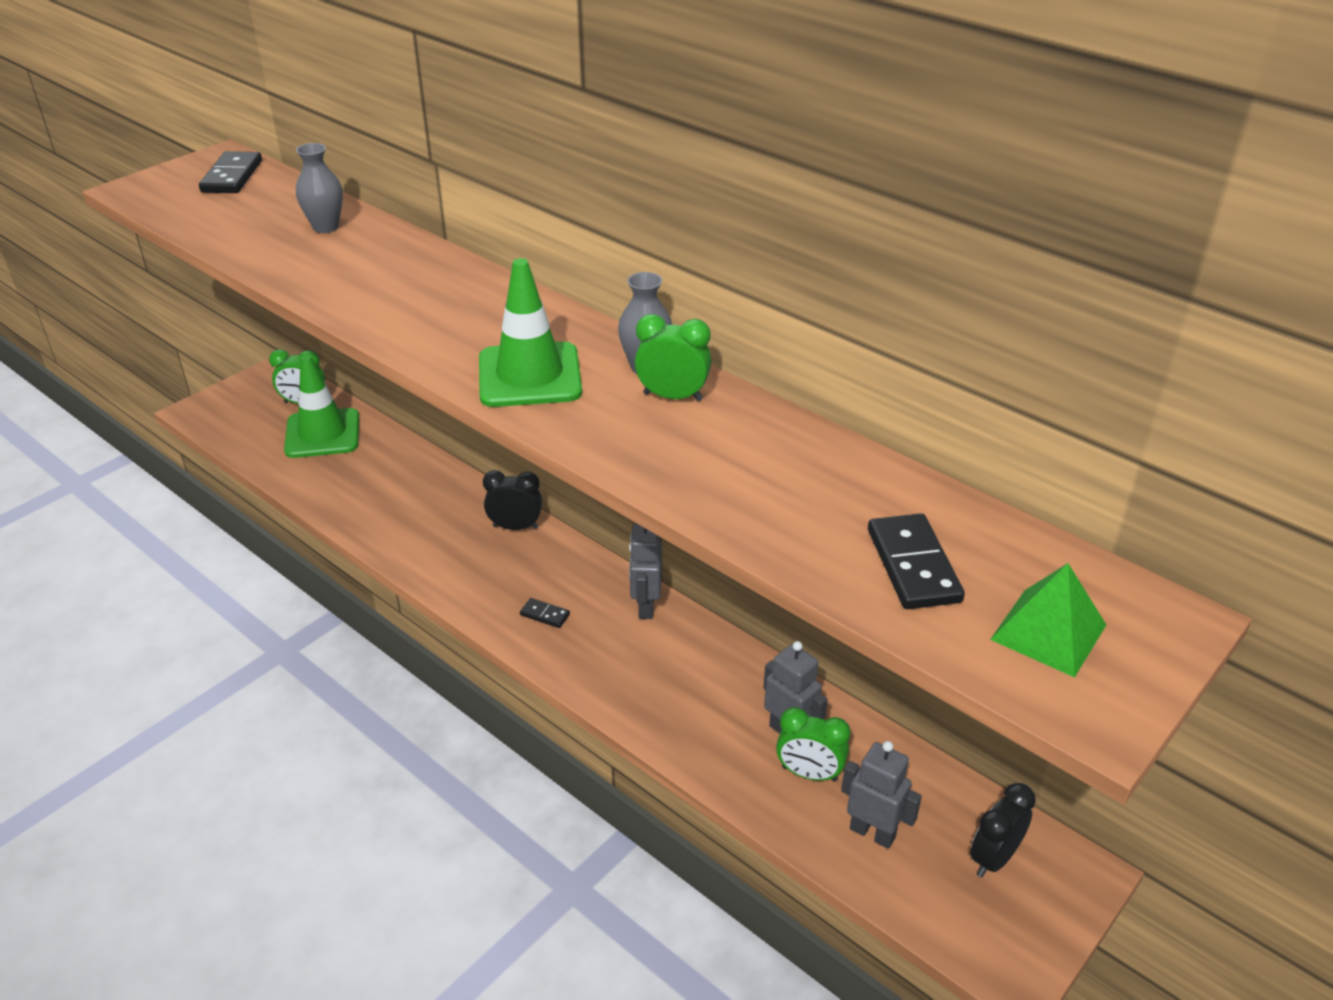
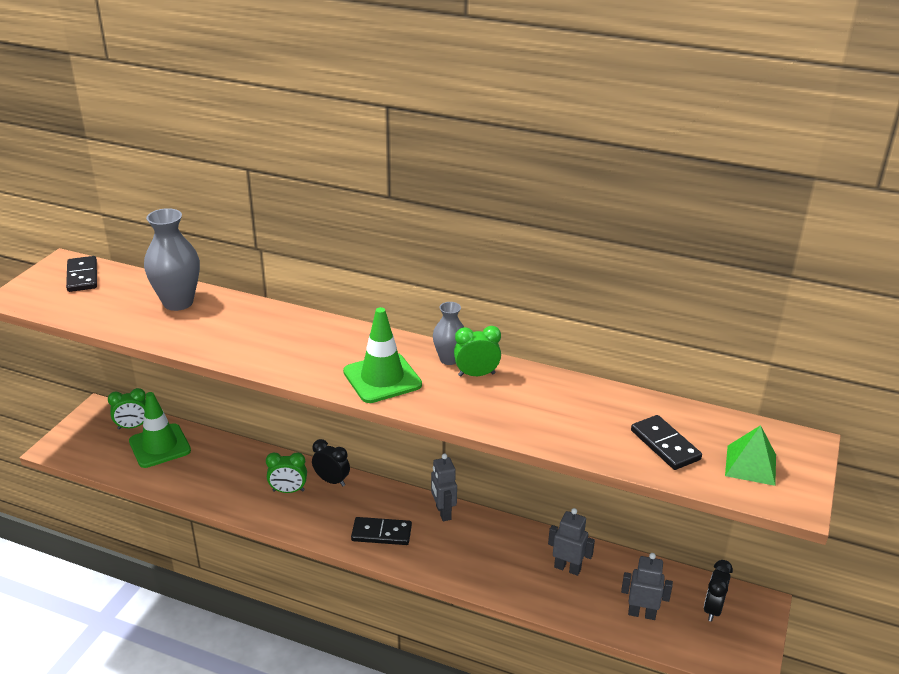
camera: 20 degrees left, 5 degrees down
grey vase [296,143,343,233] -> grey vase [144,208,200,311], size x1.69
black clock [483,470,542,530] -> black clock turned 45 degrees clockwise [312,439,350,486]
black domino [520,598,570,628] -> black domino [351,517,412,545], size x1.86
green clock [776,707,850,782] -> green clock moved to [266,452,307,493]

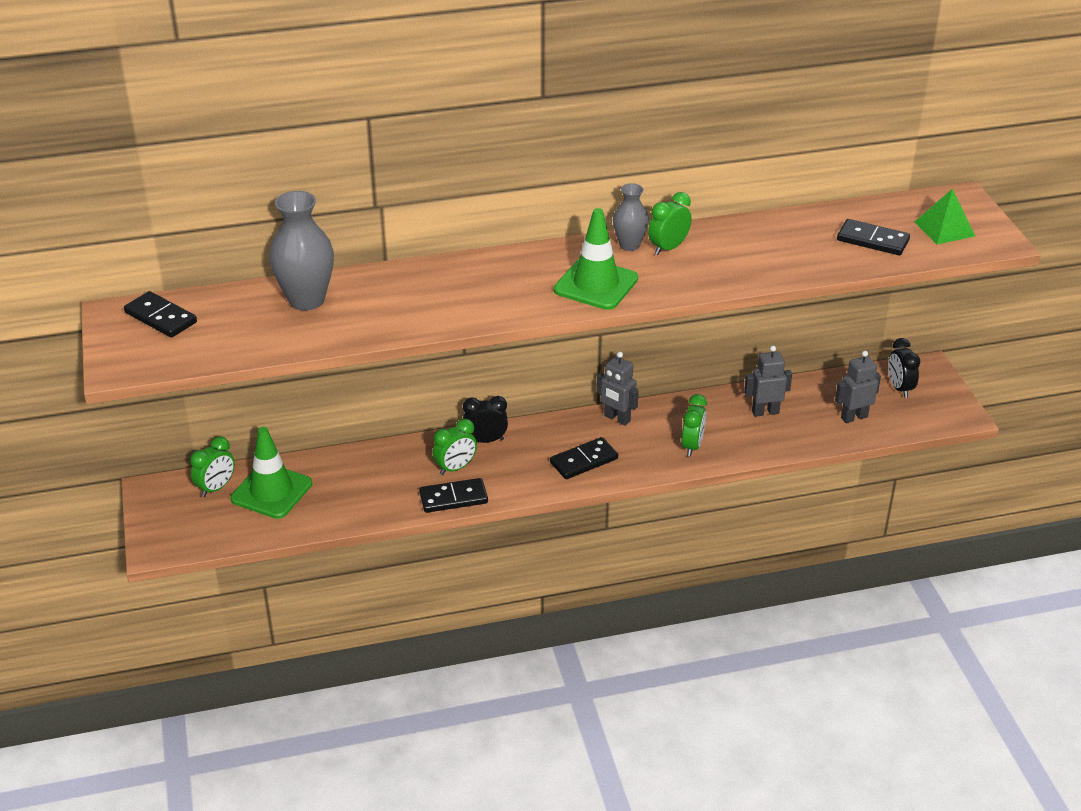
camera: 35 degrees left, 5 degrees up
none -> black domino [419,478,488,513]
none -> green clock [681,394,707,456]

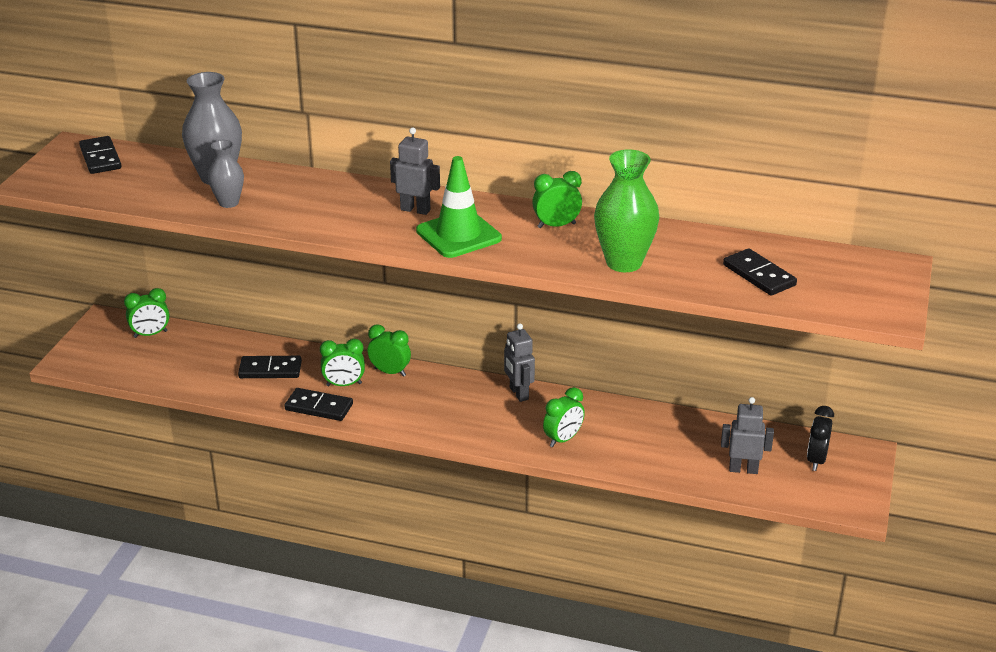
camera: 30 degrees right, 5 degrees down
green traffic cone [230,427,312,519] -> none
black clock [463,396,508,443] -> green clock [367,325,411,377]
black domino [550,437,618,479] -> black domino moved to [238,356,302,378]
grey vase [613,183,649,251] -> grey vase moved to [208,140,244,208]
grey robot [744,346,792,417] -> grey robot moved to [390,128,440,215]
green pyramid [915,189,975,244] -> none
none -> green vase [594,149,659,272]

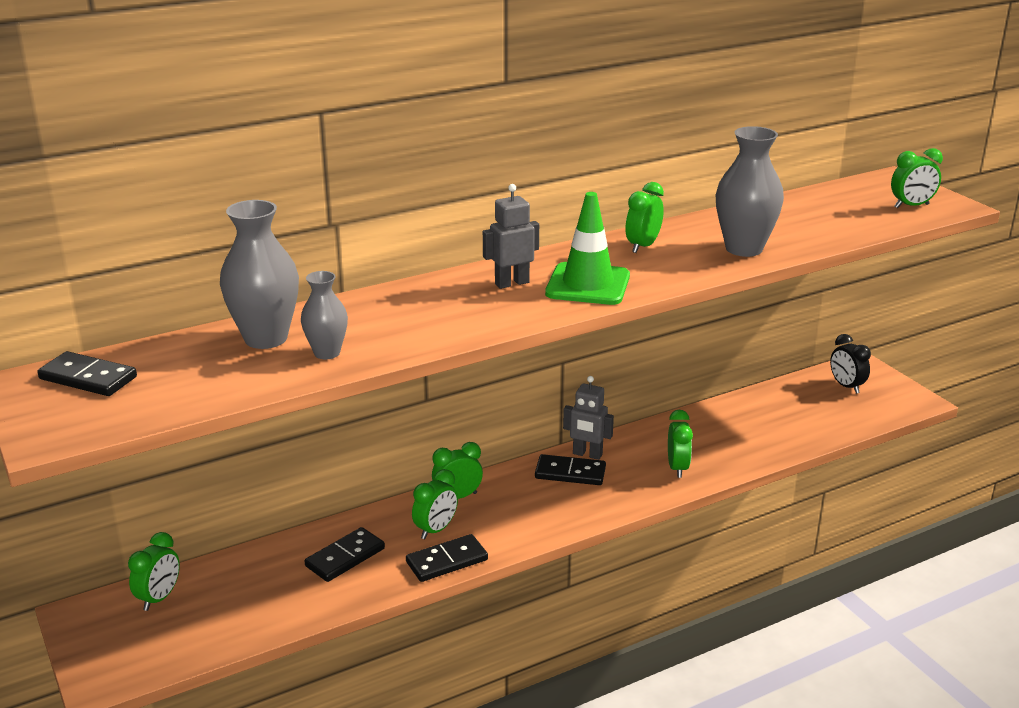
camera: 45 degrees left, 5 degrees down
green vase [594,149,659,272] -> grey vase [716,126,784,257]
grey robot [721,397,774,474] -> none
black domino [723,248,797,296] -> black domino moved to [535,454,606,485]
none -> green clock [891,148,943,208]

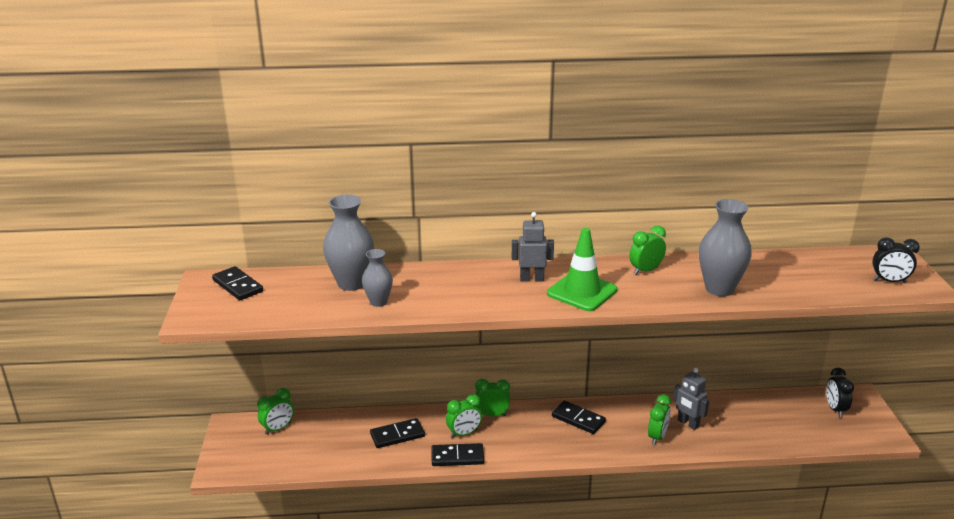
camera: 25 degrees right, 0 degrees up
grey robot [563,376,614,460] -> grey robot moved to [673,368,709,430]
green clock [891,148,943,208] -> black clock [872,237,920,283]

